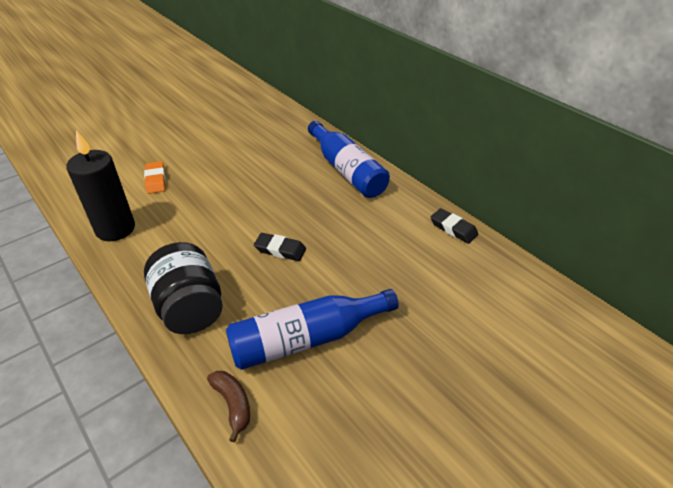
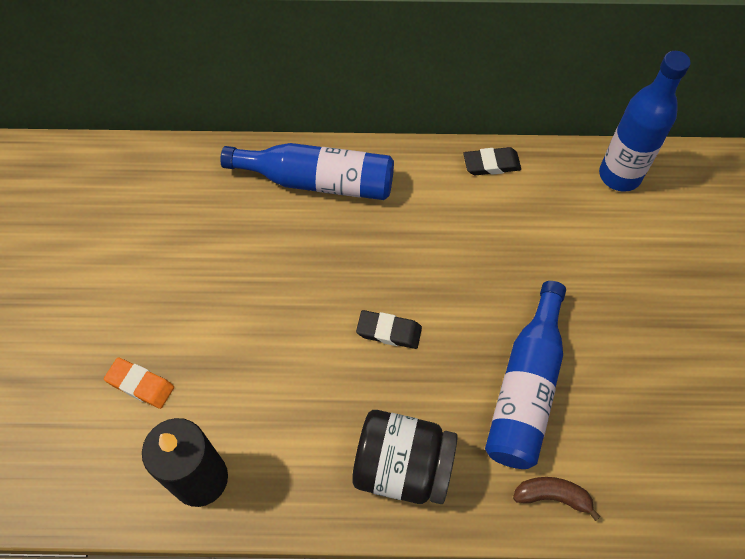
camera: 50 degrees left, 20 degrees up
black eraser [254,233,306,261] -> black eraser turned 45 degrees clockwise [356,310,422,349]
none -> blue bottle [599,51,691,192]

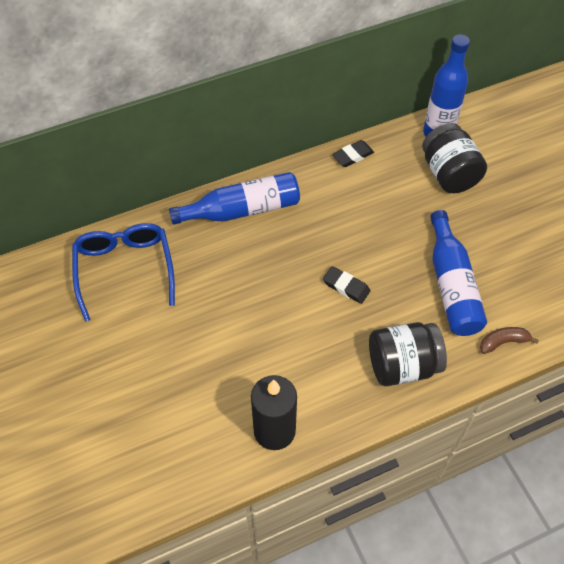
camera: 25 degrees left, 5 degrees down
orange eraser [104,357,174,409] -> none
black eraser [356,310,422,349] -> black eraser turned 45 degrees clockwise [323,266,370,304]
none -> blue glasses [72,223,175,321]
none -> black jar [422,123,487,193]

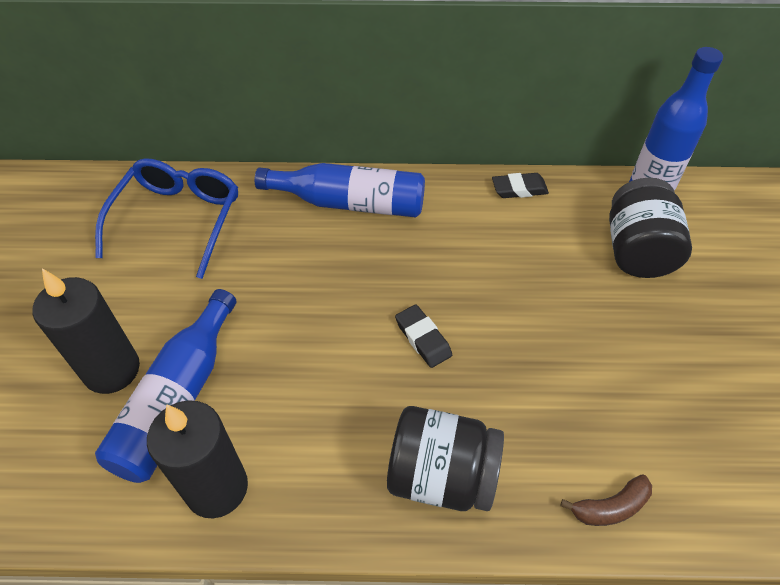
camera: 25 degrees right, 5 degrees down
blue bottle [430,210,487,336] -> blue bottle moved to [95,289,237,483]
brown banana [480,327,539,354] -> brown banana turned 150 degrees clockwise [560,474,652,526]
none -> black candle [33,268,140,394]

